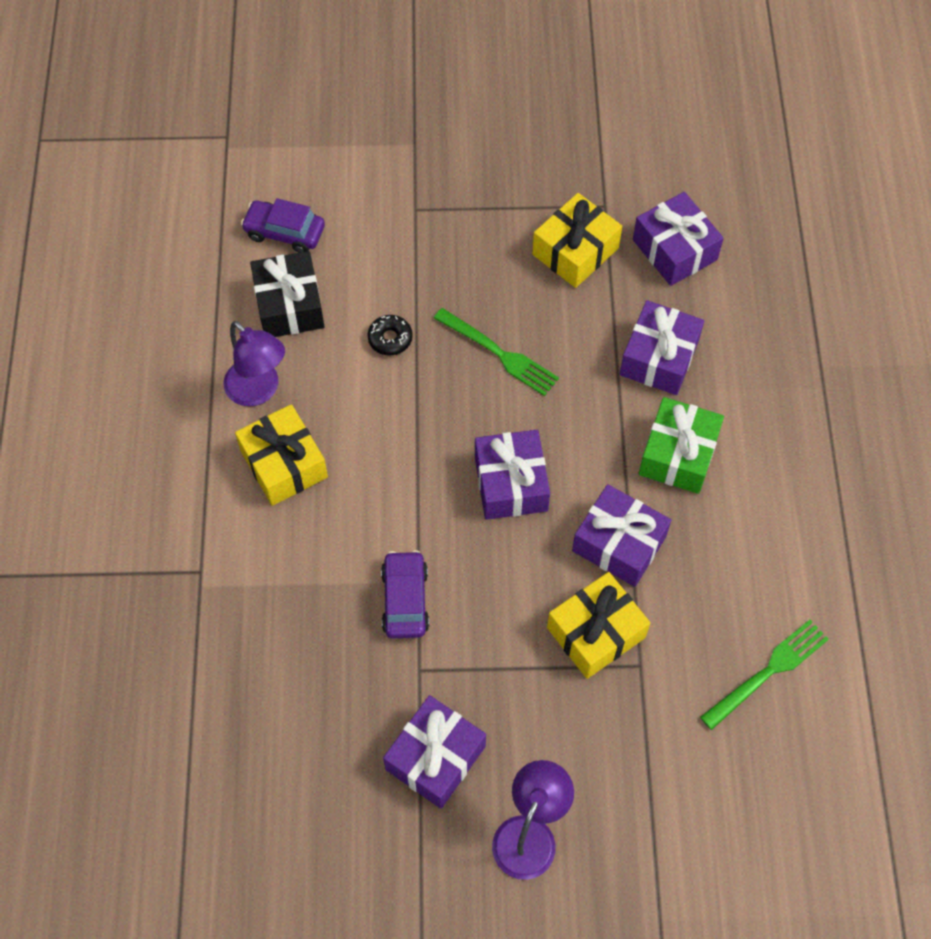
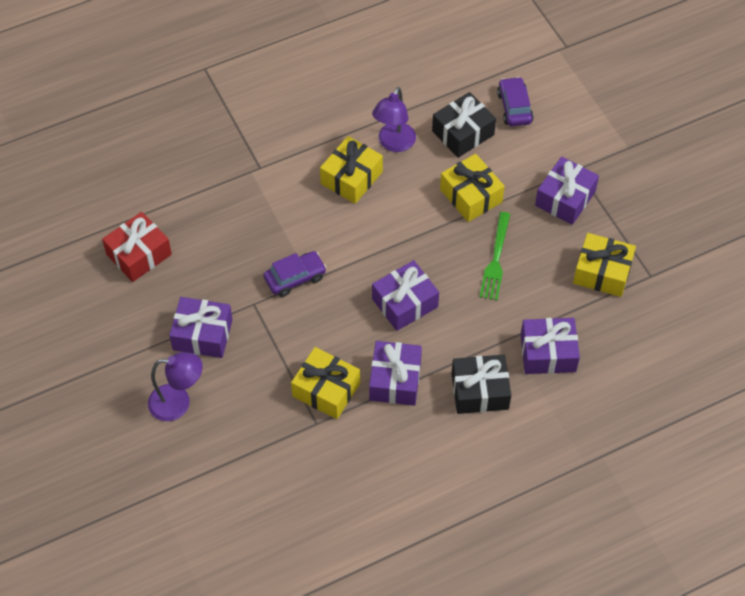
camera: 65 degrees right, 5 degrees down
black donut [367,315,413,356] -> yellow gift [440,154,505,222]
purple gift [633,192,724,286] -> purple gift moved to [535,157,599,225]
green gift [639,397,724,494] -> black gift [451,355,511,414]
green fork [700,620,829,730] -> none
none -> red gift [102,212,172,282]

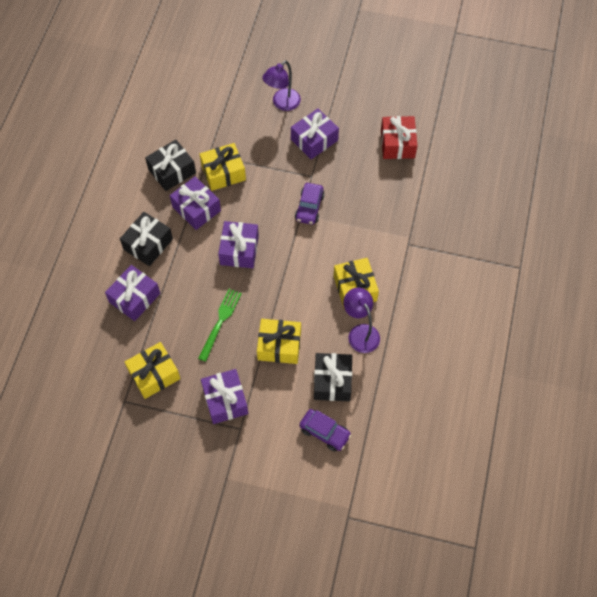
camera: 130 degrees right, 5 degrees up
green fork [480,212,510,300] -> green fork turned 60 degrees clockwise [198,289,242,362]
none -> black gift [145,140,196,191]

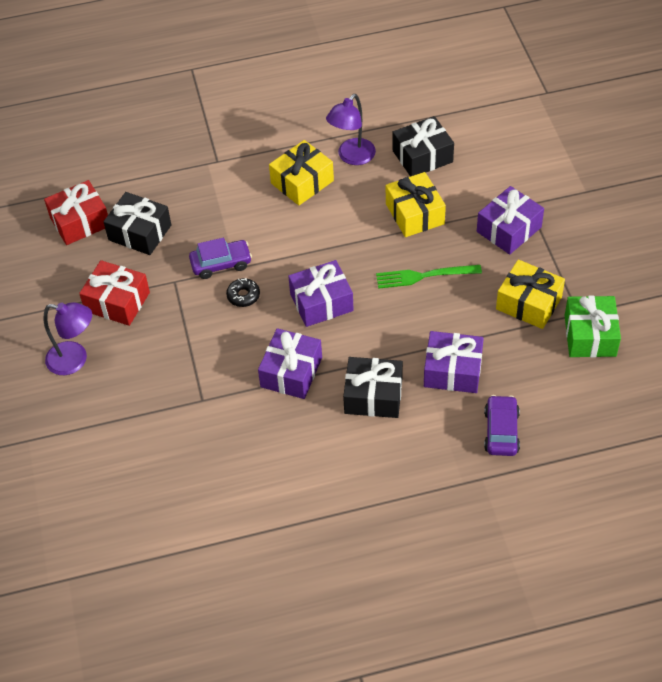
camera: 115 degrees left, 10 degrees down
black gift [145,140,196,191] -> black gift moved to [103,192,171,255]
yellow gift [200,143,246,191] -> none
purple gift [291,108,339,159] -> red gift [79,260,150,326]
purple car [299,409,352,452] -> purple car moved to [484,395,520,456]
none -> black donut [226,278,260,307]
none -> green gift [565,296,621,357]

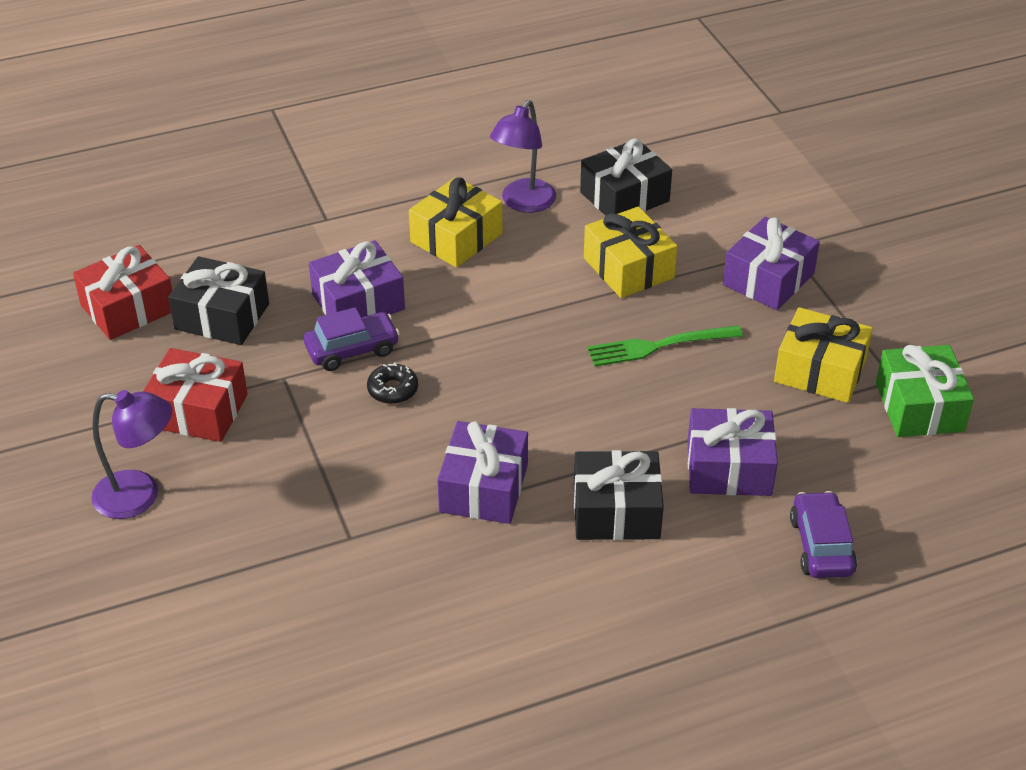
camera: 10 degrees left, 10 degrees down
purple gift [288,260,354,327] -> purple gift moved to [309,240,405,317]

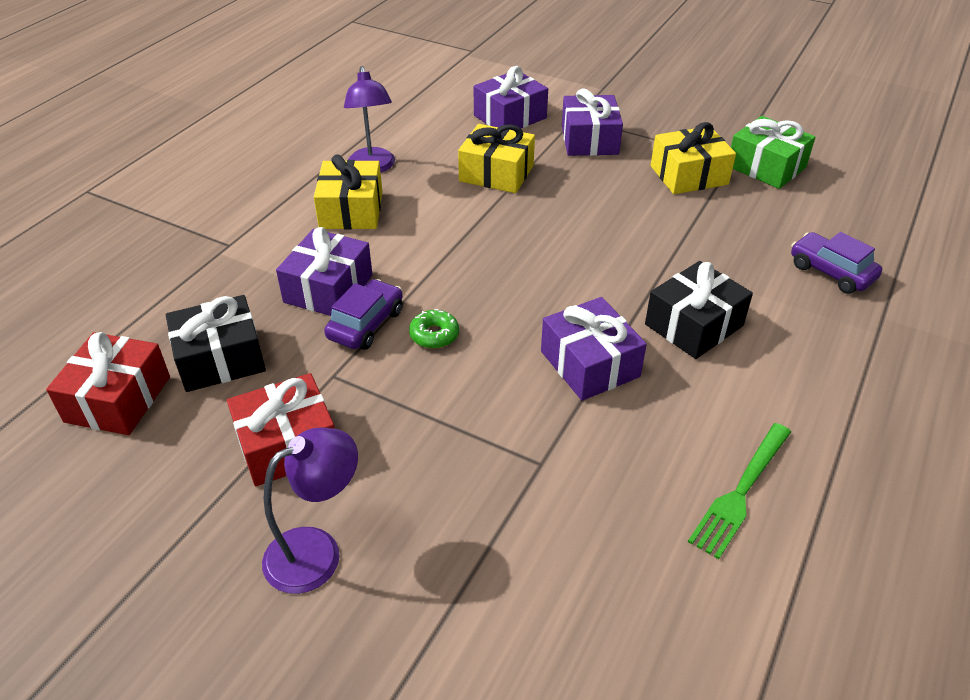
camera: 40 degrees left, 0 degrees up
black donut [367,363,418,404] -> green donut [409,309,459,349]
black gift [580,138,672,216] -> none
green fork [588,325,743,366] -> green fork moved to [688,423,791,559]
purple gift [687,408,778,496] -> purple gift moved to [474,66,548,128]

